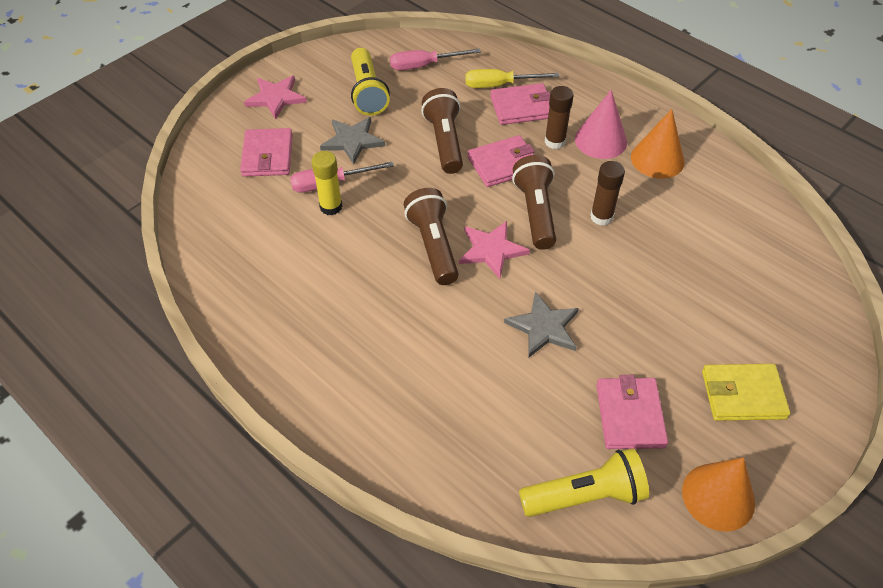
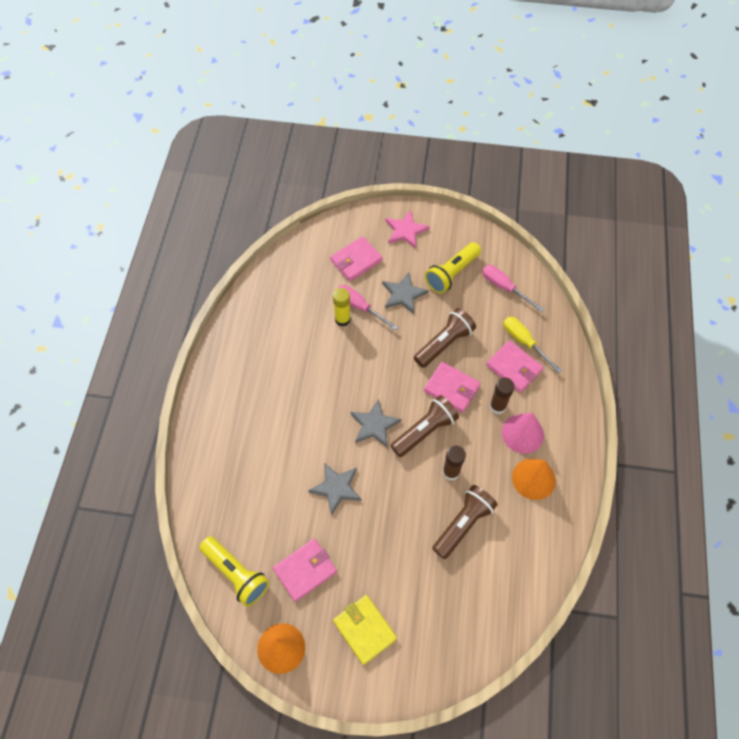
camera: 55 degrees right, 10 degrees up
brown flashlight [404,188,459,285] -> brown flashlight moved to [432,485,498,559]
pink star [459,221,530,279] -> grey star [350,399,401,447]

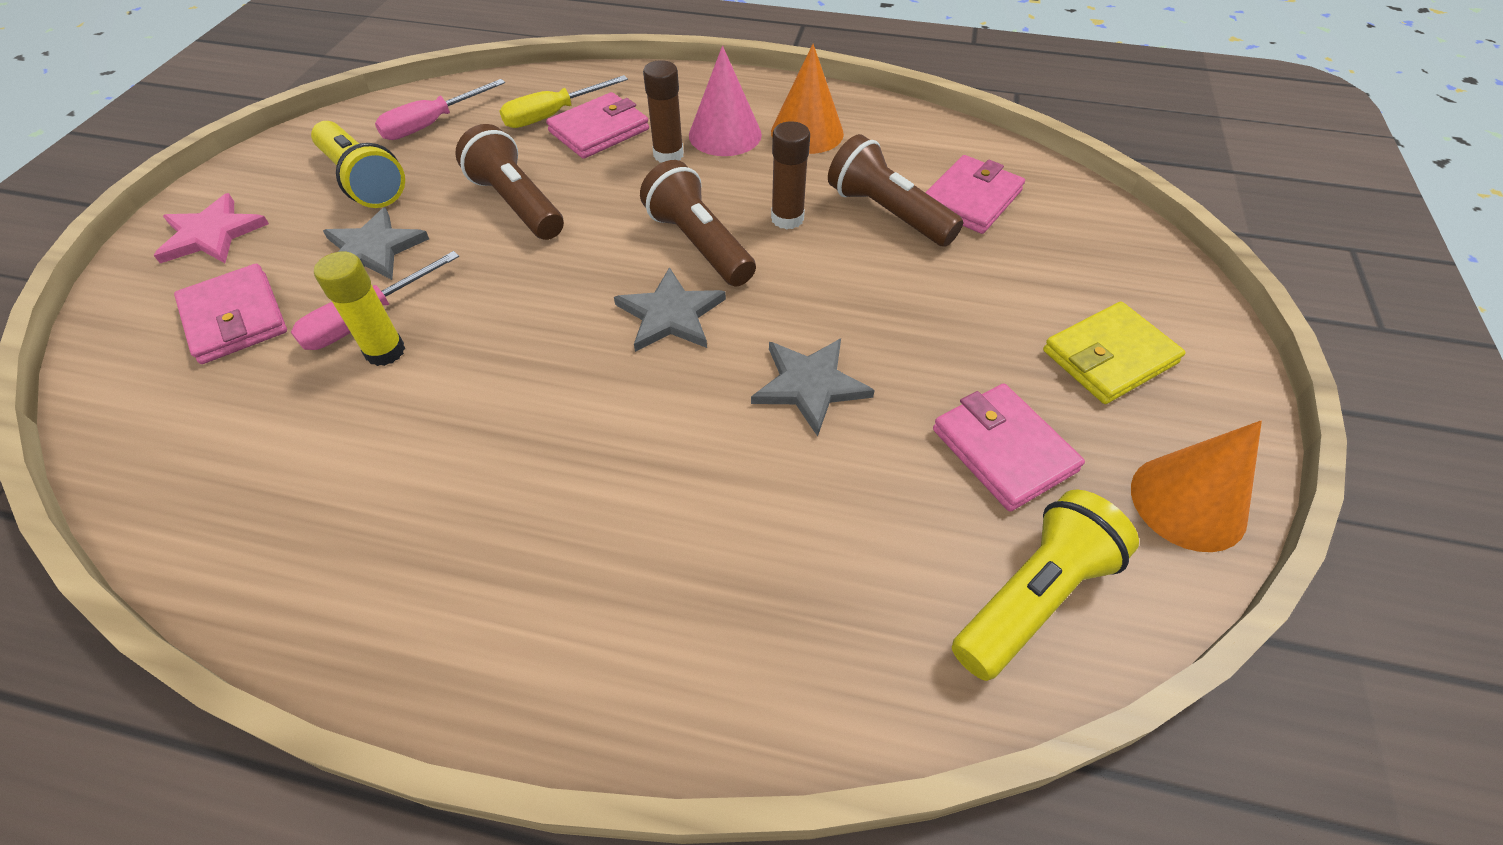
camera: 85 degrees left, 10 degrees down
pink wallet [424,362,481,413] -> pink wallet moved to [925,155,1025,234]

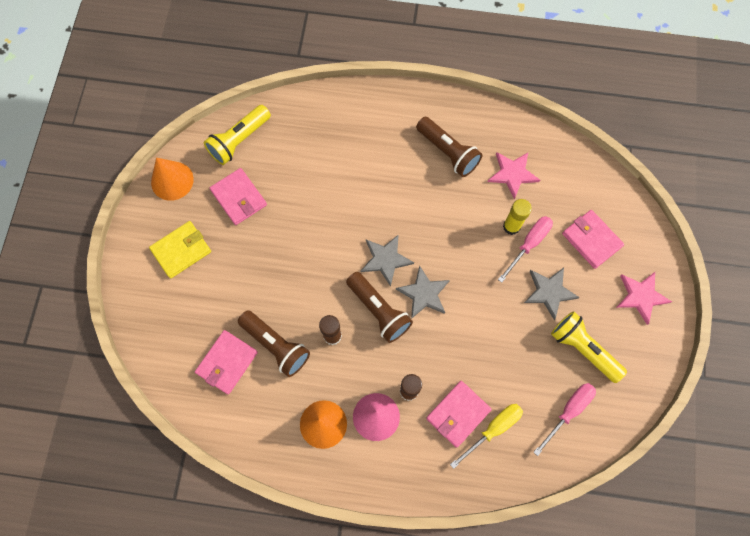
camera: 175 degrees right, 20 degrees up
brown flashlight [455,124,564,240] -> brown flashlight moved to [416,117,482,177]
grey star [751,338,875,437] -> grey star moved to [396,265,450,319]
none -> pink star [487,152,540,199]

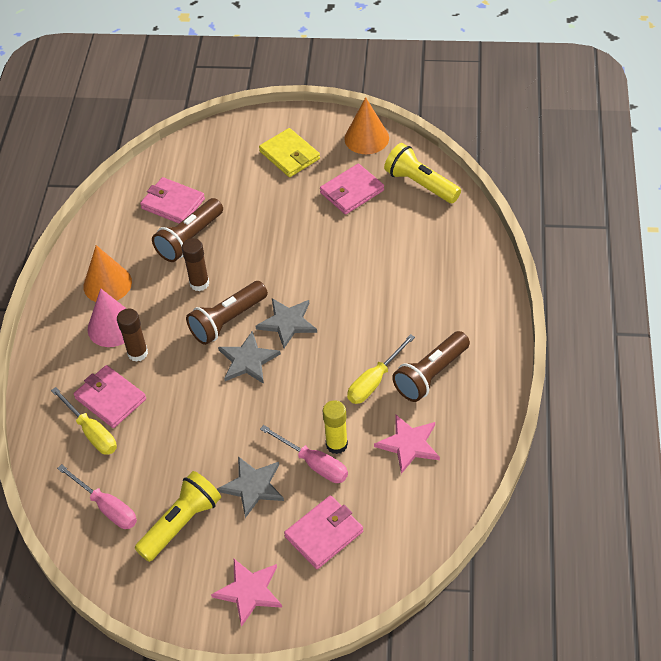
camera: 90 degrees right, 20 degrees down
none -> yellow screwdriver [347,334,415,404]

